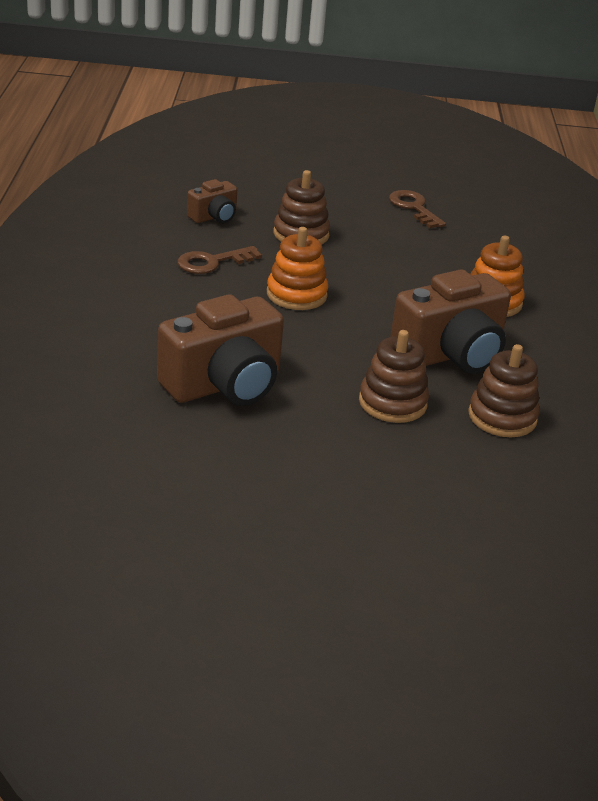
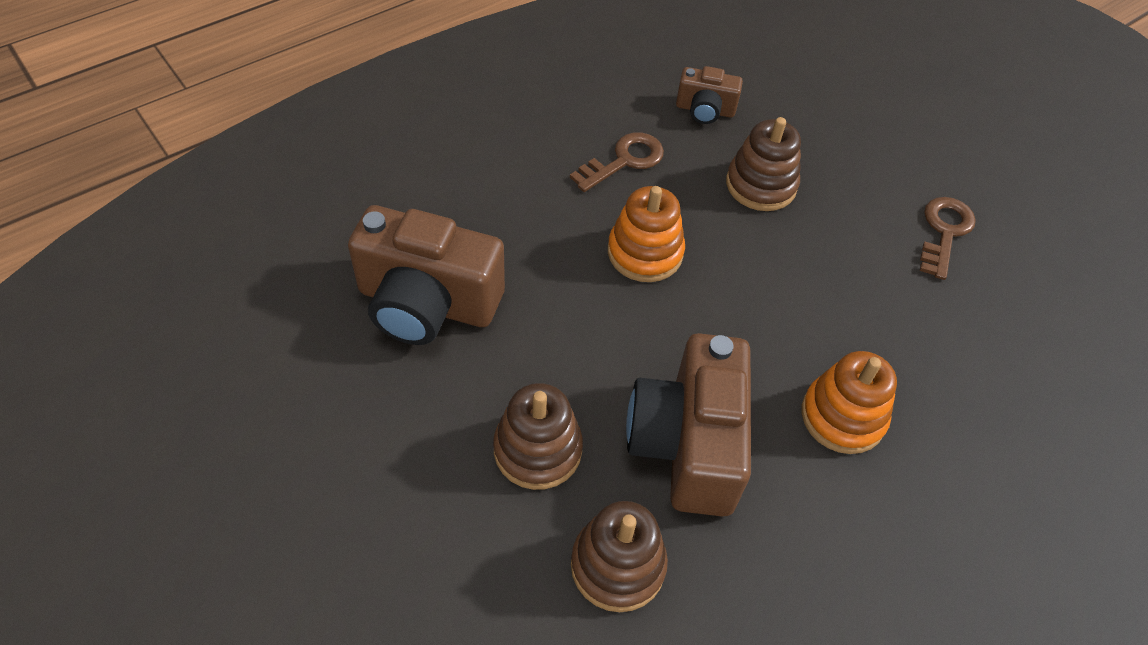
camera: 50 degrees right, 20 degrees up
brown key [178,246,262,274] -> brown key turned 120 degrees clockwise [570,132,664,192]
brown camera [390,269,511,374] -> brown camera turned 75 degrees clockwise [626,333,751,517]

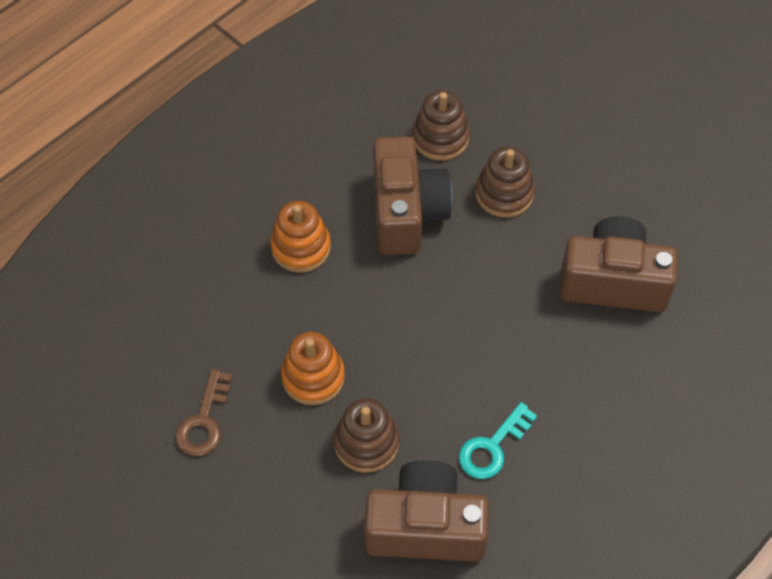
camera: 175 degrees right, 5 degrees up
brown key [570,132,664,192] -> turquoise key [459,402,537,479]
orange stacking toy [608,186,685,282] -> orange stacking toy moved to [281,332,345,405]
brown camera [676,66,743,124] -> brown camera [364,460,489,562], size x1.97

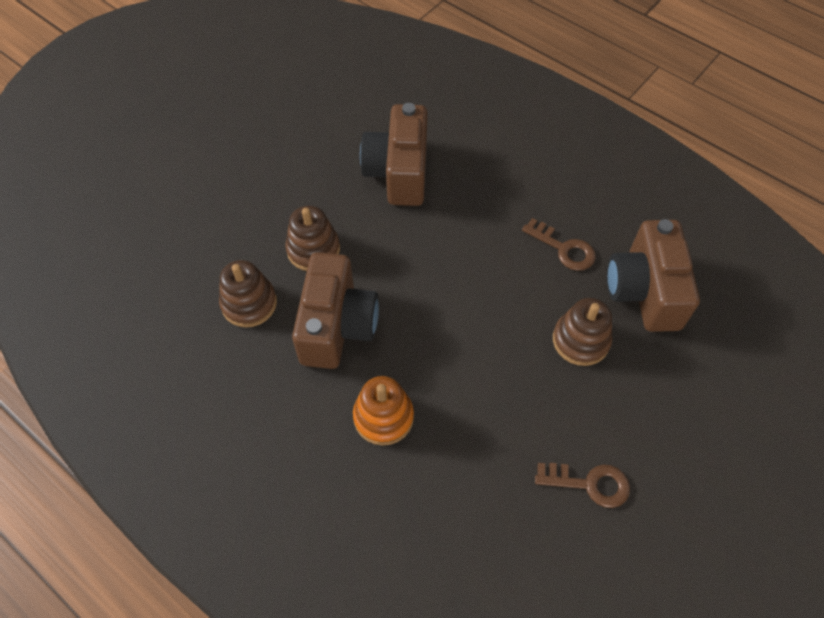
camera: 95 degrees left, 0 degrees up
orange stacking toy [281,332,345,405] -> none
brown camera [373,136,453,255] -> brown camera turned 105 degrees clockwise [292,252,379,369]
turquoise key [459,402,537,479] -> brown key [522,218,596,271]

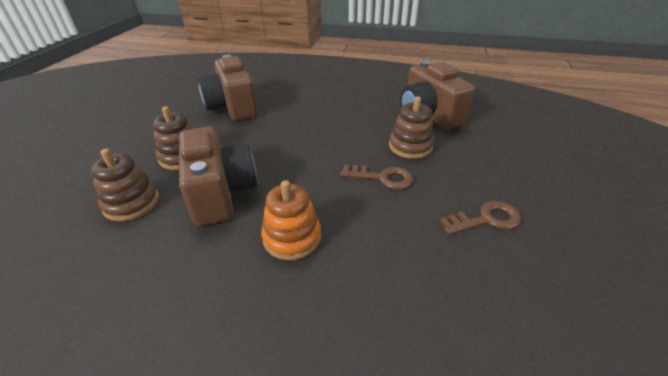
camera: 25 degrees left, 20 degrees down
brown key [522,218,596,271] -> brown key moved to [340,165,414,189]

